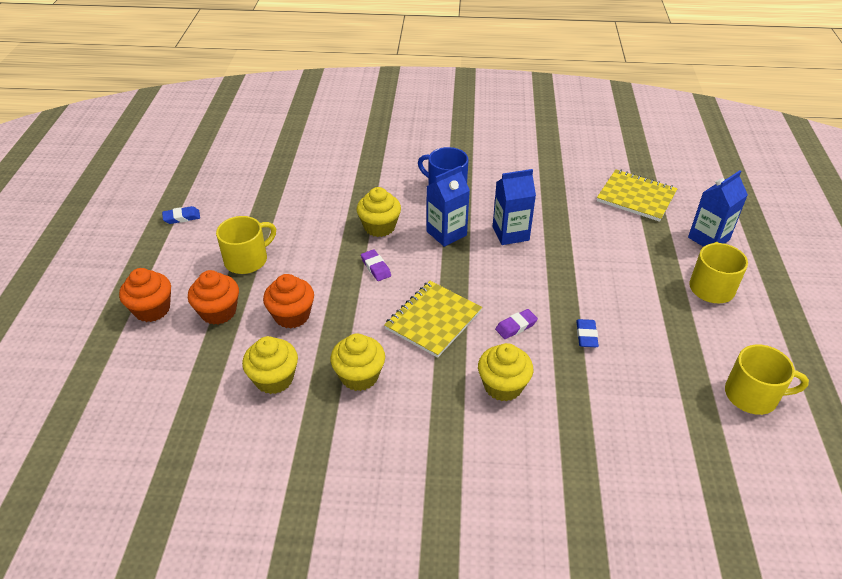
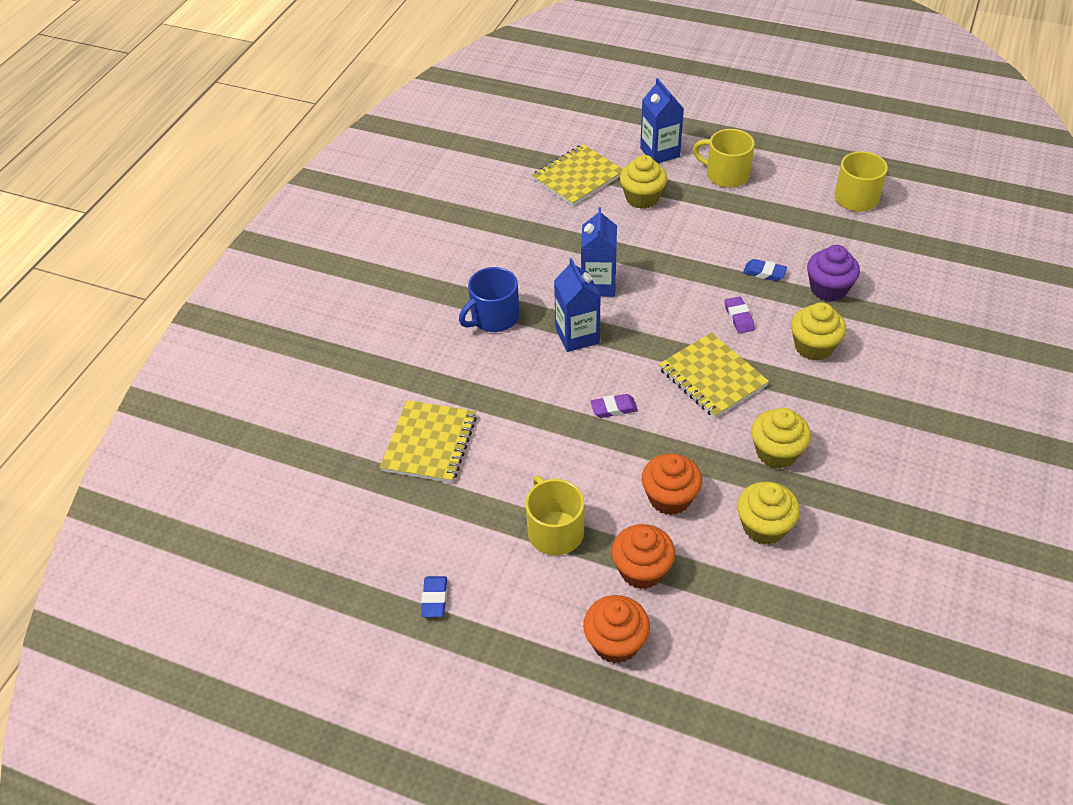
camera: 70 degrees left, 5 degrees up
yellow cupcake [357,187,401,237] -> yellow cupcake moved to [620,155,667,209]
none -> yellow notebook [380,400,477,483]
none -> purple cupcake [807,245,860,302]

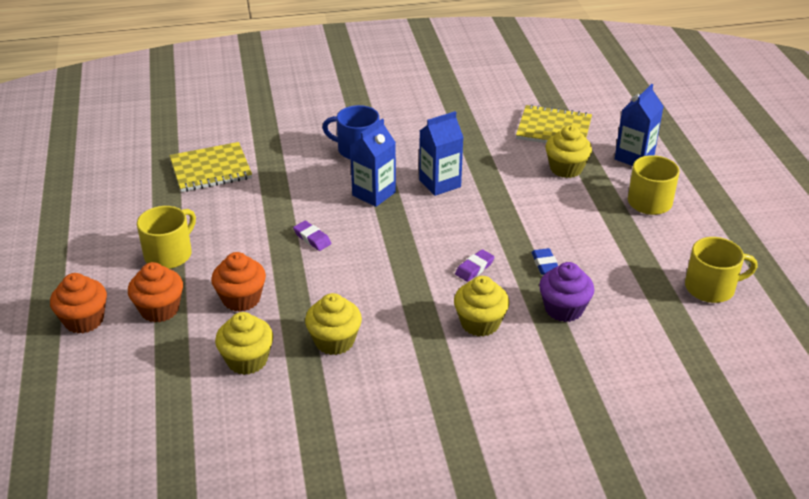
camera: 55 degrees right, 10 degrees down
blue eraser [421,576,447,617] -> none
yellow notebook [659,332,769,418] -> none

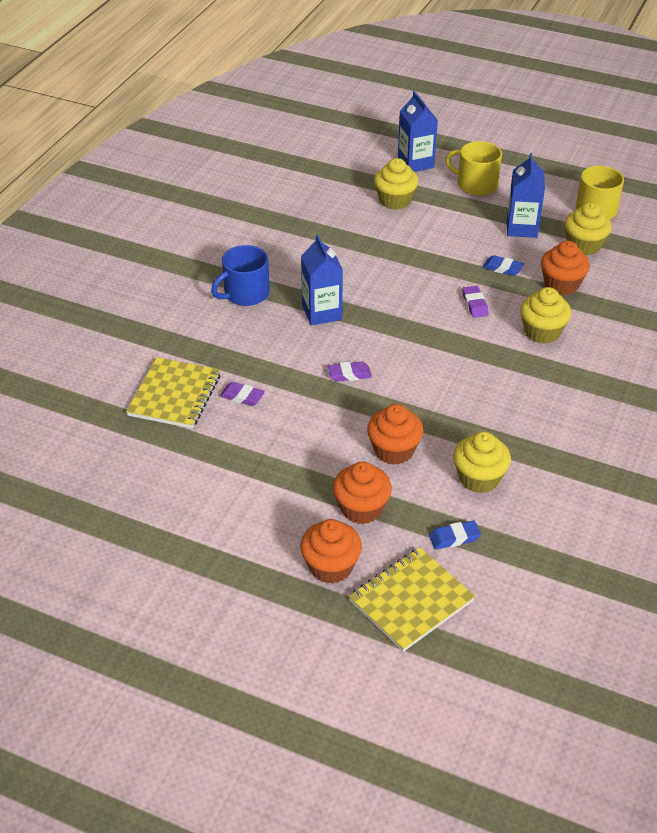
camera: 55 degrees left, 5 degrees up
yellow mug [137,206,196,269] -> none
yellow cupcake [305,293,362,355] -> yellow cupcake moved to [564,202,612,255]
blue carton [419,111,464,196] -> blue carton moved to [507,153,545,238]
yellow notebook [516,104,592,143] -> yellow notebook moved to [349,547,475,652]
purple cupcake [539,262,594,322] -> orange cupcake [541,241,590,295]
none -> purple eraser [220,382,265,406]
none -> blue eraser [429,521,481,550]

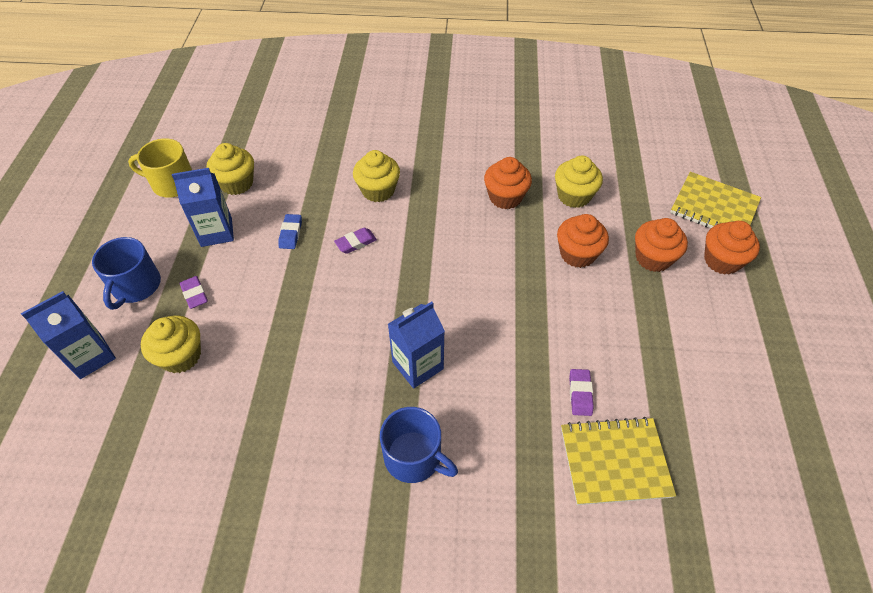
camera: 110 degrees left, 10 degrees up
purple eraser [328,361,372,382] -> purple eraser moved to [179,276,208,309]
blue eraser [429,521,481,550] -> none
yellow mug [446,141,502,196] -> blue mug [92,237,161,310]
orange cupcake [541,241,590,295] -> orange cupcake moved to [484,157,532,209]

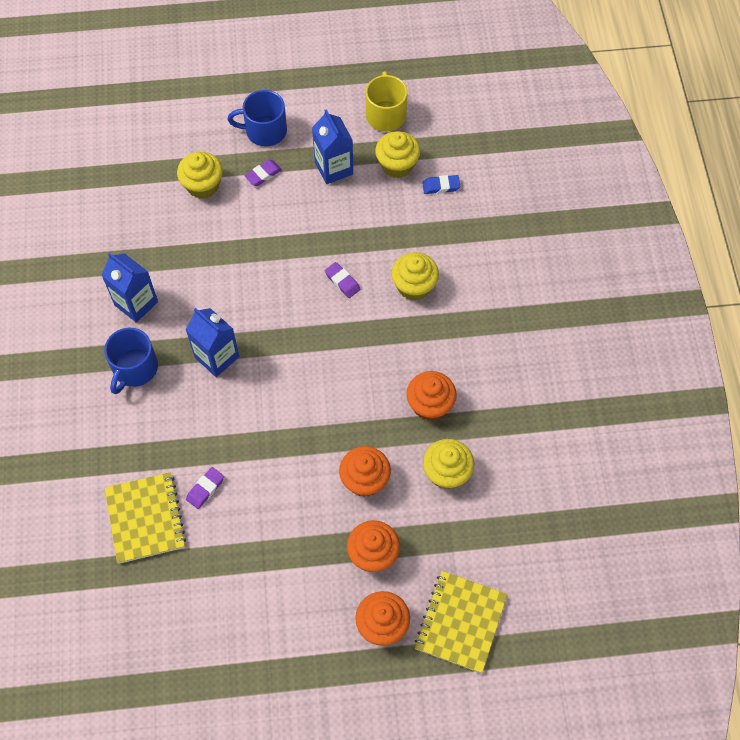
camera: 80 degrees right, 10 degrees up
blue carton [21,291,116,379] -> blue carton moved to [102,252,158,323]
blue eraser [278,214,302,249] -> blue eraser moved to [422,175,461,194]
purple eraser [569,369,594,416] -> purple eraser turned 45 degrees counterclockwise [186,467,224,509]

